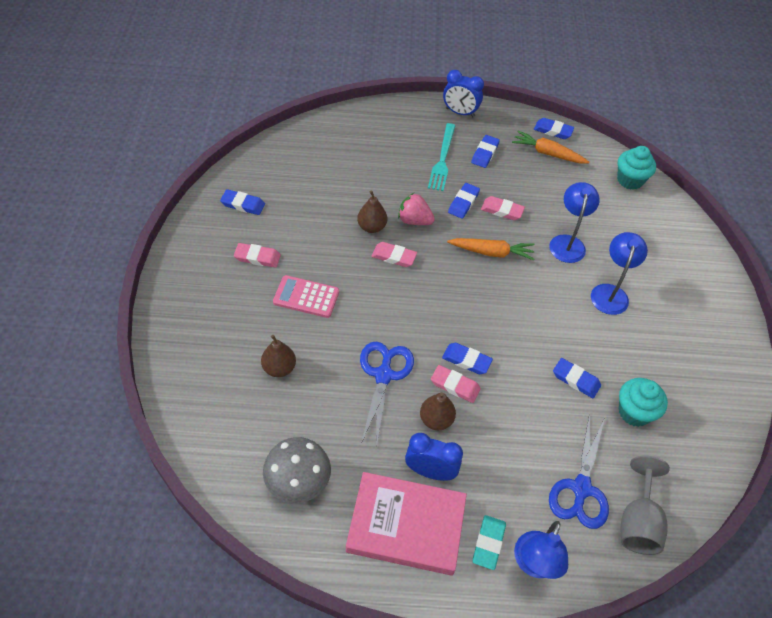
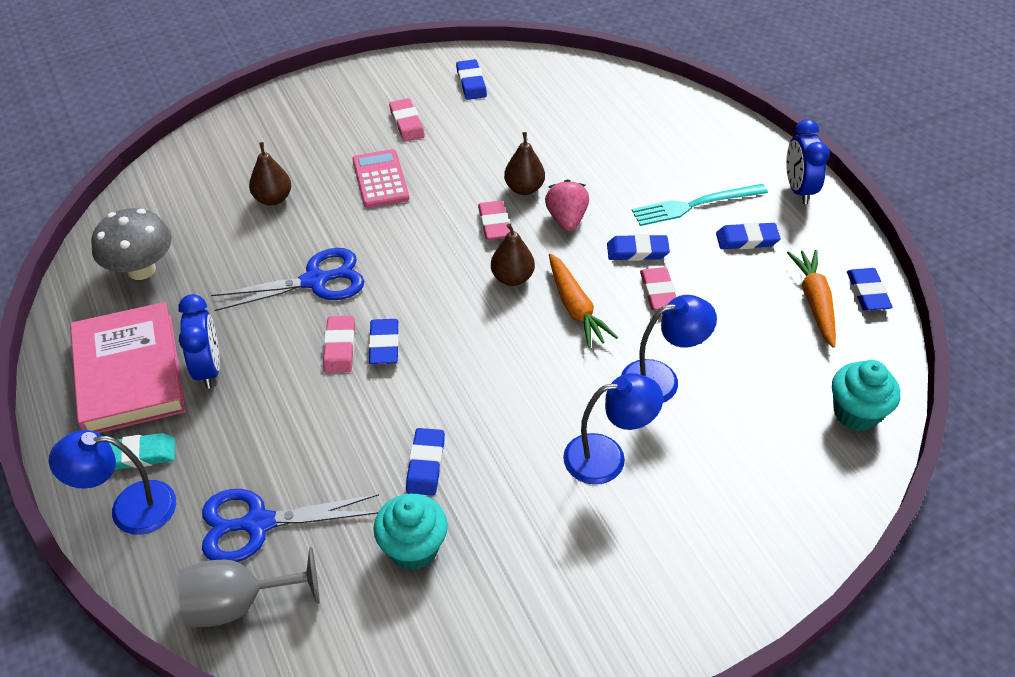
camera: 65 degrees right, 5 degrees down
brown pear [420,392,456,430] -> brown pear moved to [491,223,535,286]

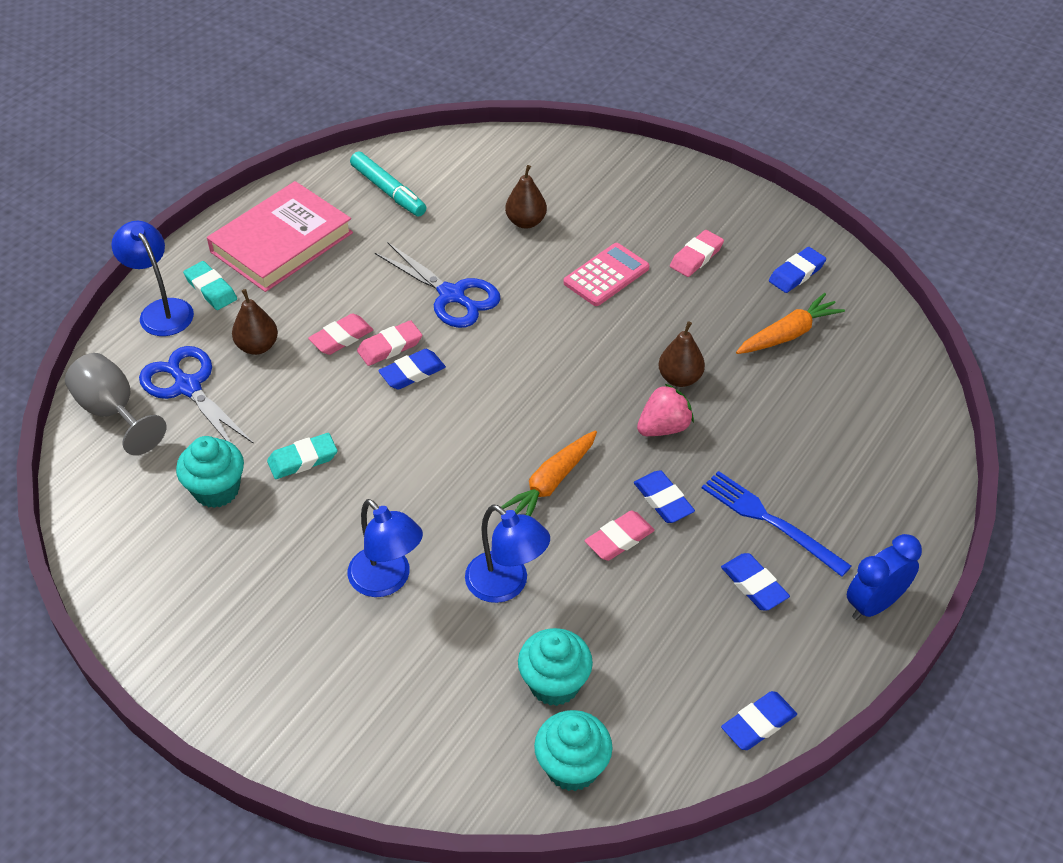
camera: 60 degrees right, 0 degrees up
grey mushroom [91,208,172,280] -> turquoise marker [350,151,426,216]
blue clock [178,294,220,389] -> none
blue eraser [406,428,445,496] -> turquoise eraser [267,433,337,479]
pink eraser [478,201,510,240] -> pink eraser moved to [308,313,374,355]
brown pear [491,223,535,286] -> brown pear moved to [232,289,278,355]
turquoise fork [632,184,768,226] -> blue fork [702,471,851,577]
orange carrot [787,250,836,348] -> orange carrot moved to [736,293,845,354]
none -> turquoise cupcake [518,628,593,706]

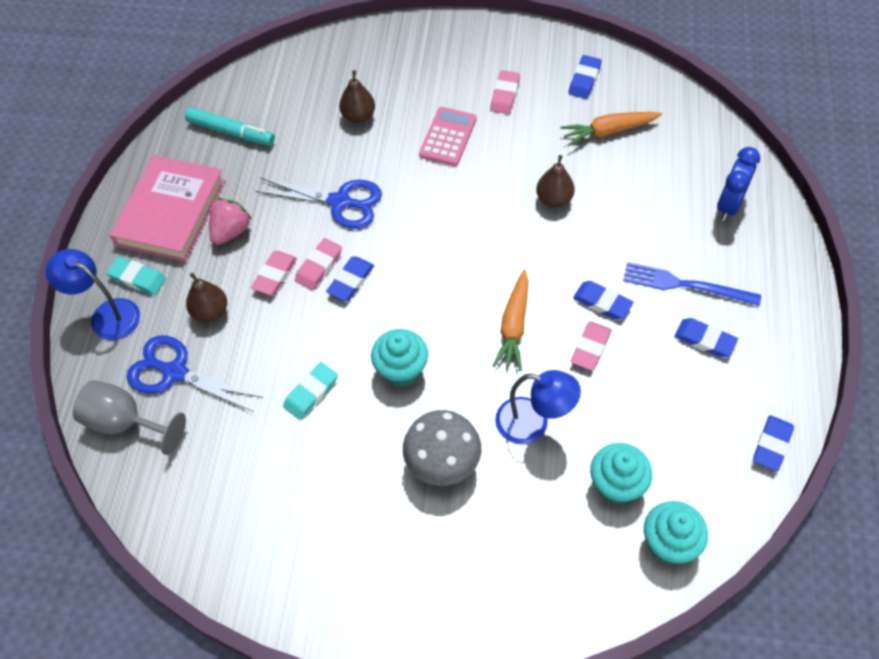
camera: 25 degrees left, 10 degrees up
turquoise cupcake [176,436,244,508] -> turquoise cupcake moved to [371,329,428,387]
blue lamp [348,499,423,597] -> grey mushroom [403,410,481,486]
pink strawberry [637,384,694,436] -> pink strawberry moved to [209,198,251,245]
orange carrot [736,293,845,354] -> orange carrot turned 135 degrees counterclockwise [560,112,662,146]
blue clock [847,534,922,620] -> blue clock moved to [717,147,760,221]

